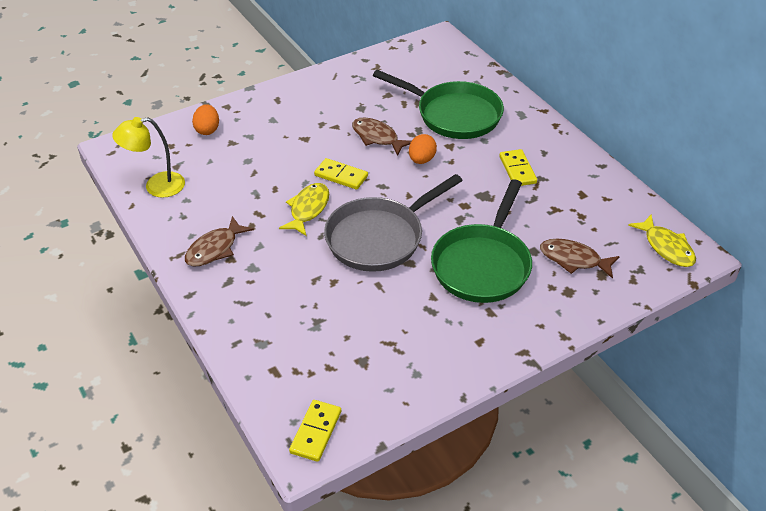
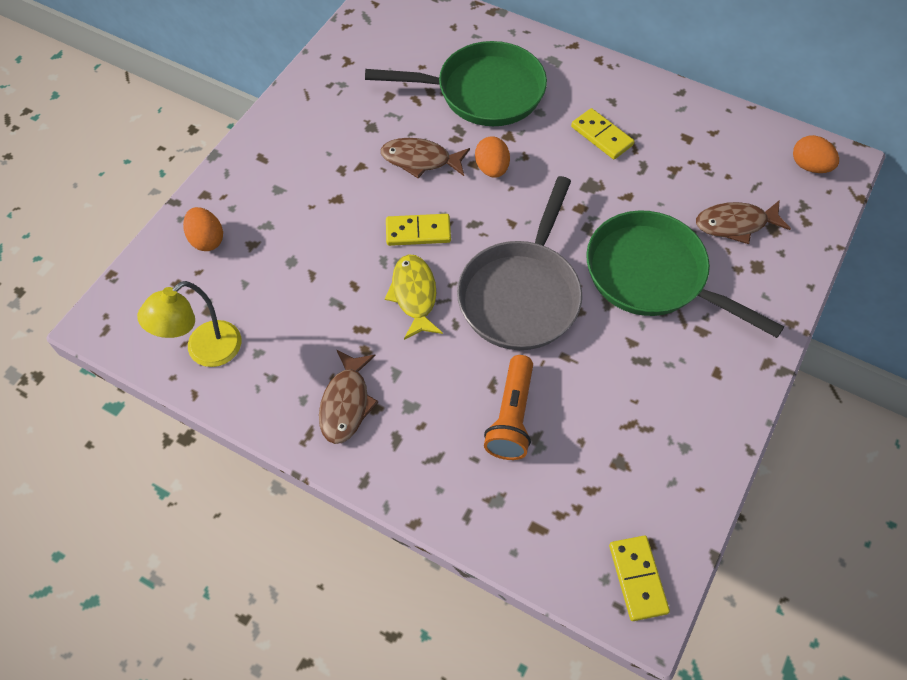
camera: 30 degrees left, 15 degrees up
green pan [431,179,532,303] -> green pan turned 135 degrees clockwise [586,210,784,338]
yellow fish [628,215,696,267] -> orange egg [793,135,839,173]
none -> orange flashlight [484,355,533,460]

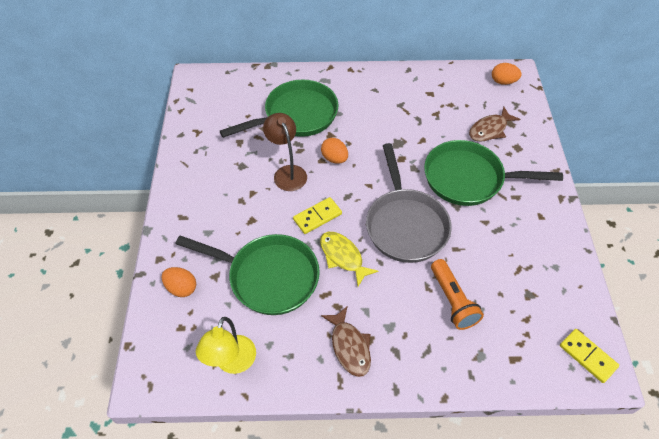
camera: 30 degrees left, 5 degrees down
brown fish [381,138,470,178] -> brown lamp [263,113,307,191]
yellow domino [571,108,634,159] -> none
none -> green pan [176,234,320,315]

